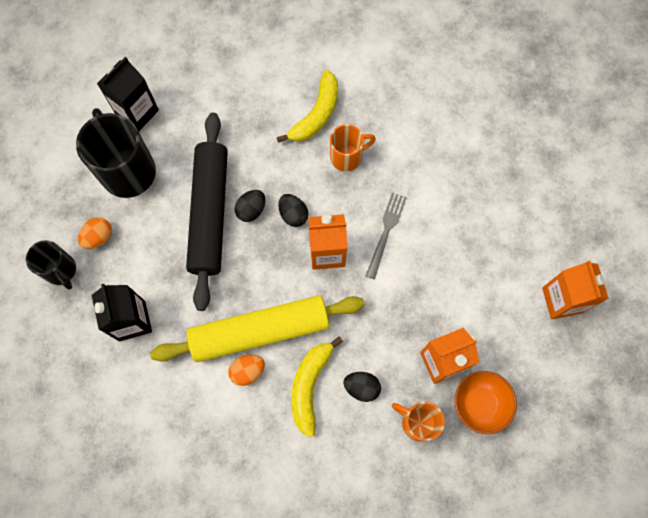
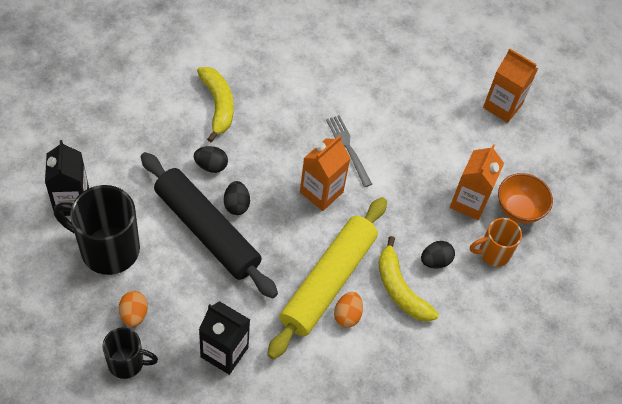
camera: 50 degrees left, 15 degrees down
black egg [278,194,308,227] -> black egg moved to [194,146,228,173]
orange mug [330,124,376,172] -> none

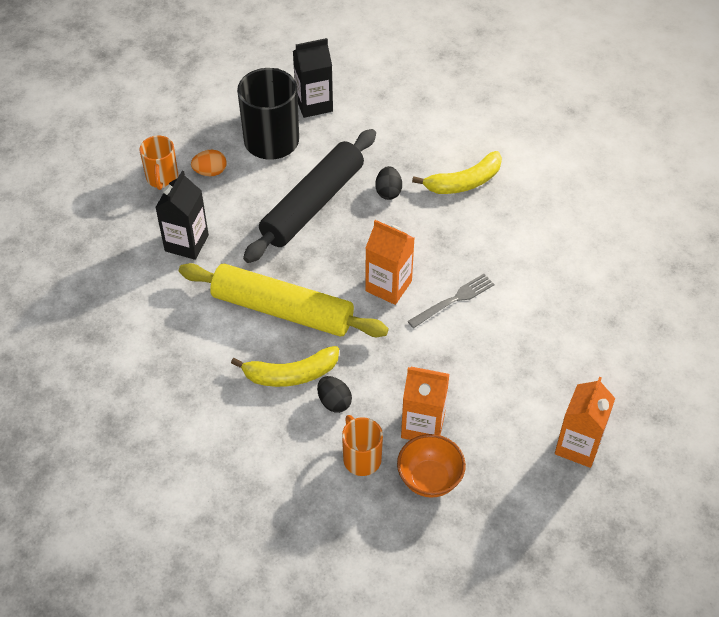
camera: 85 degrees right, 5 degrees down
black mug [102,327,158,379] -> orange mug [140,135,178,190]
black egg [224,181,250,215] -> none
orange egg [334,292,363,328] -> none
yellow banana [378,236,439,322] -> yellow banana turned 150 degrees counterclockwise [231,346,339,387]

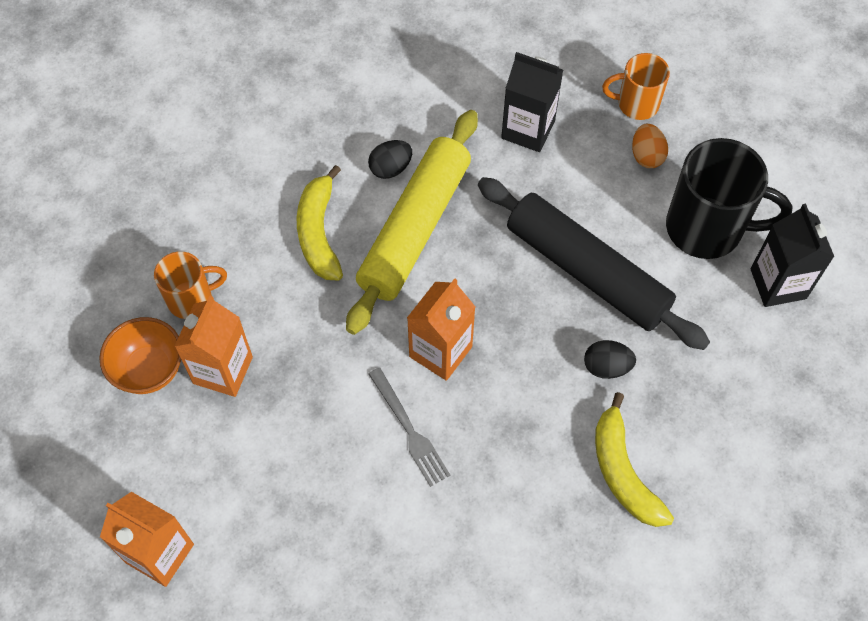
camera: 95 degrees right, 10 degrees up
black egg [317,376,352,413] -> black egg moved to [368,140,412,179]

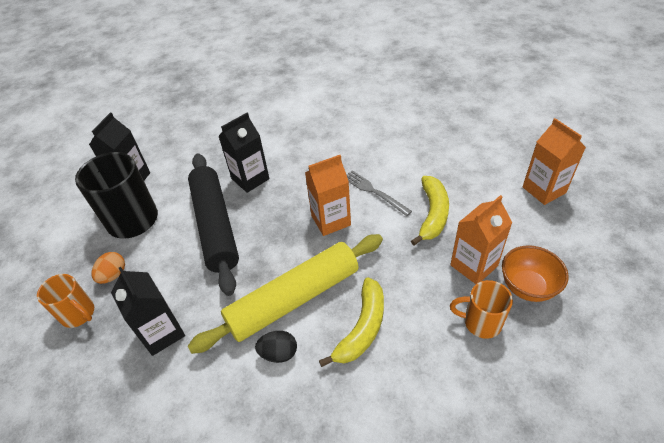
camera: 145 degrees left, 15 degrees down
grey fork [368,368,450,487] -> grey fork turned 45 degrees counterclockwise [346,170,412,216]
black egg [584,340,636,379] -> black carton [218,113,270,193]
yellow banana [595,392,674,527] -> yellow banana moved to [411,176,449,246]

